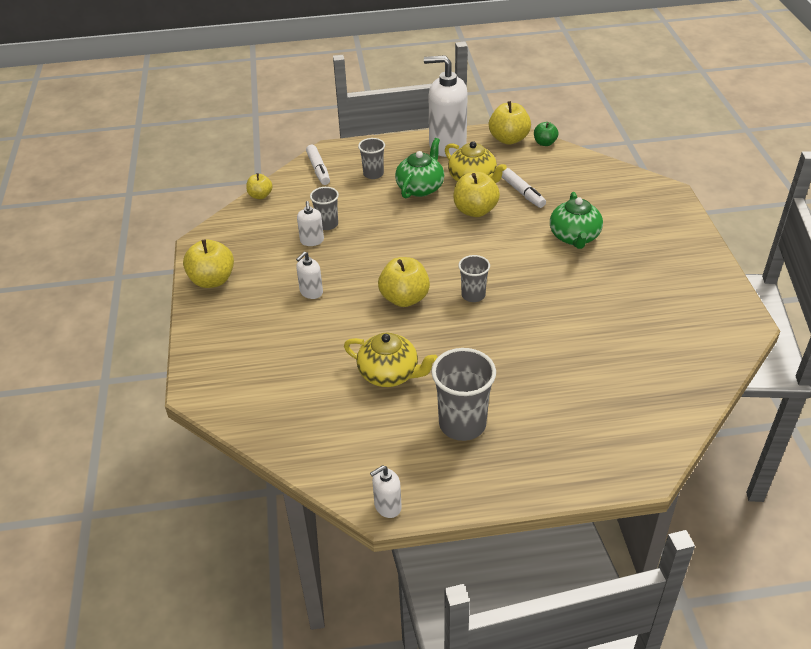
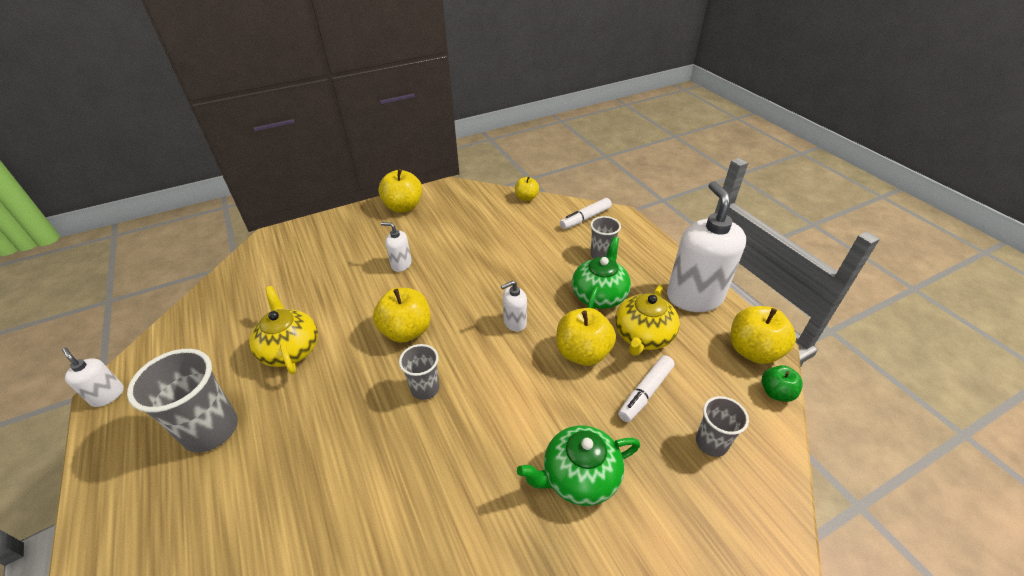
camera: 70 degrees right, 0 degrees up
white soap dispenser [297,201,324,246] -> white soap dispenser moved to [501,281,527,332]
grey cup [310,187,339,230] -> grey cup moved to [696,396,749,457]
yellow teapot [344,332,438,387] -> yellow teapot turned 150 degrees clockwise [249,286,318,374]
green teapot [395,138,444,198] -> green teapot turned 75 degrees counterclockwise [572,237,631,309]

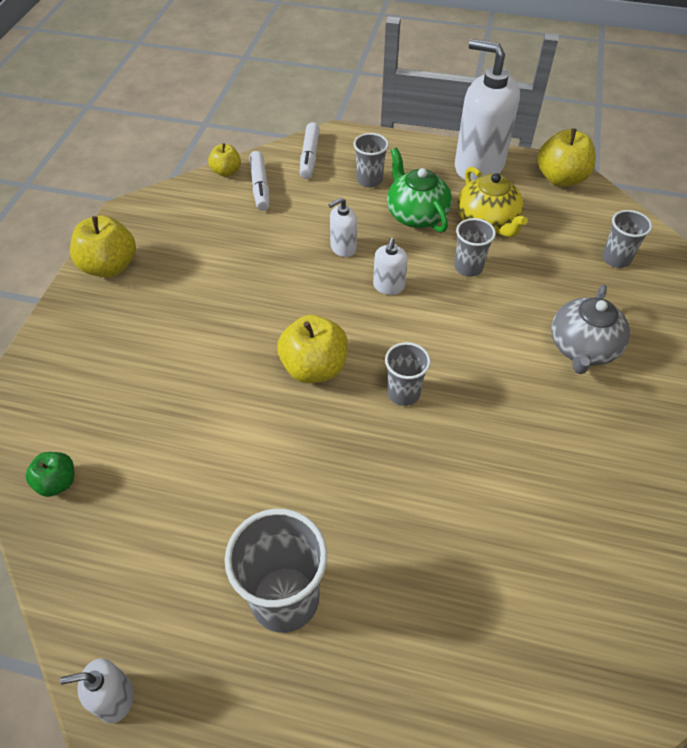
camera: 50 degrees left, 10 degrees up
yellow teapot [249,286,318,374] -> none
white soap dispenser [381,222,412,272] -> white soap dispenser moved to [329,198,357,257]
green teapot [517,426,640,506] -> grey teapot [551,285,630,374]
yellow apple [556,308,616,366] -> grey cup [454,218,496,277]
white marker [618,355,675,422] -> white marker moved to [249,151,270,211]
green apple [762,365,803,402] -> green apple moved to [25,452,74,497]

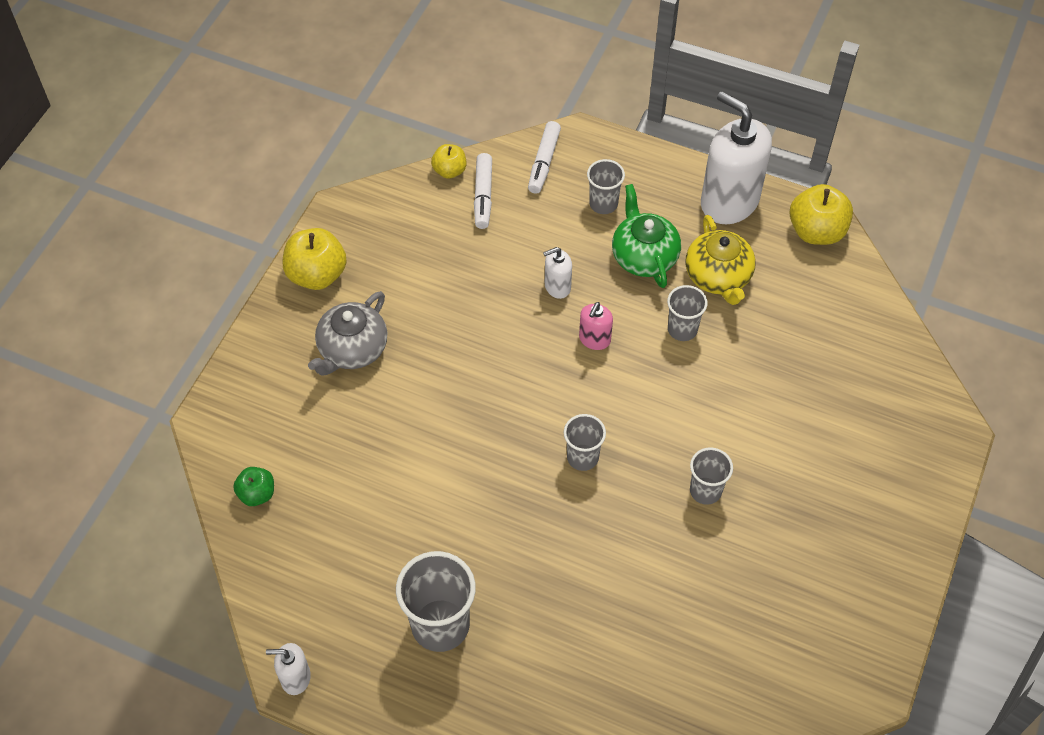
camera: 10 degrees right, 5 degrees up
yellow apple [277,315,348,383] -> none
white soap dispenser [373,238,408,295] -> pink soap dispenser [579,302,613,350]
grey teapot [551,285,630,374] -> grey teapot moved to [308,291,388,376]
grey cup [602,210,652,268] -> grey cup moved to [690,448,733,505]

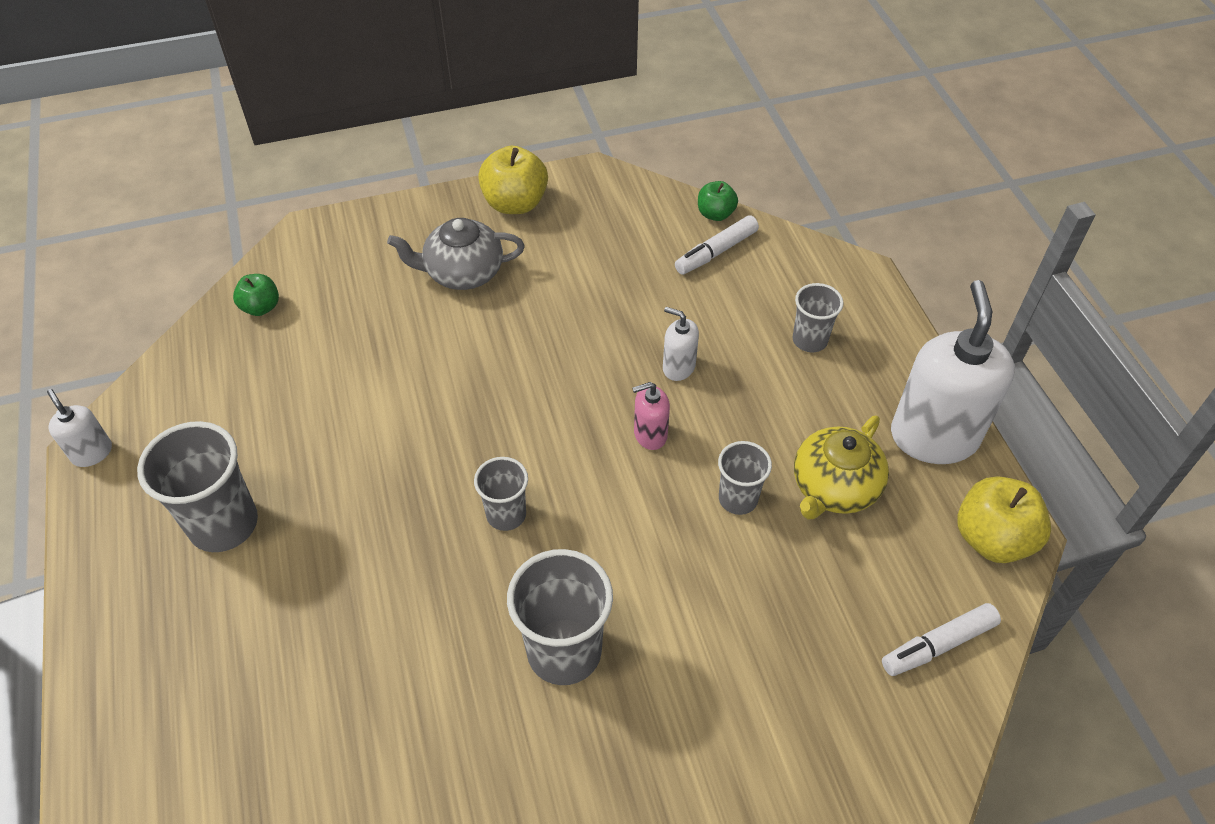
camera: 50 degrees right, 5 degrees down
yellow apple [431,144,466,179] -> green apple [698,181,738,221]
white marker [528,121,561,194] -> white marker moved to [882,603,1001,676]
green teapot [612,184,681,288] -> none
grey cup [690,448,733,505] -> grey cup [507,549,613,685], size x1.72

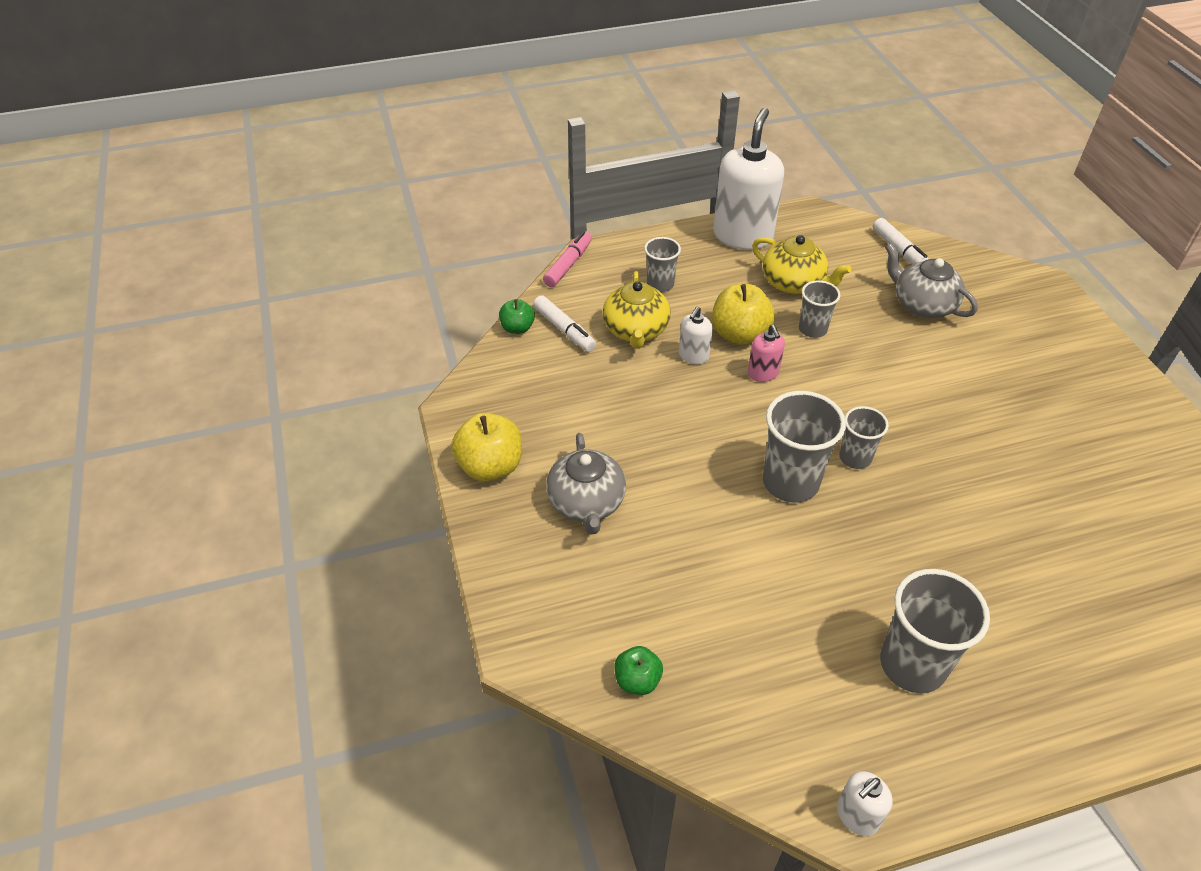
camera: 90 degrees left, 5 degrees down
grey cup [507,549,613,685] -> grey cup moved to [763,391,846,503]
white soap dispenser [891,280,1015,464] -> white soap dispenser turned 105 degrees clockwise [713,108,784,250]
yellow apple [957,476,1051,563] -> yellow apple moved to [712,284,775,345]
none -> pink marker [543,231,592,287]
none -> yellow teapot [603,271,671,349]
none -> grey teapot [885,243,978,318]

